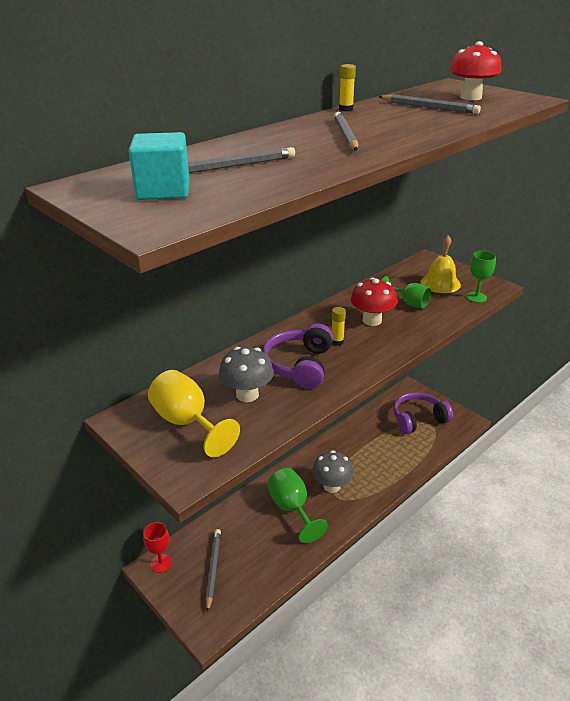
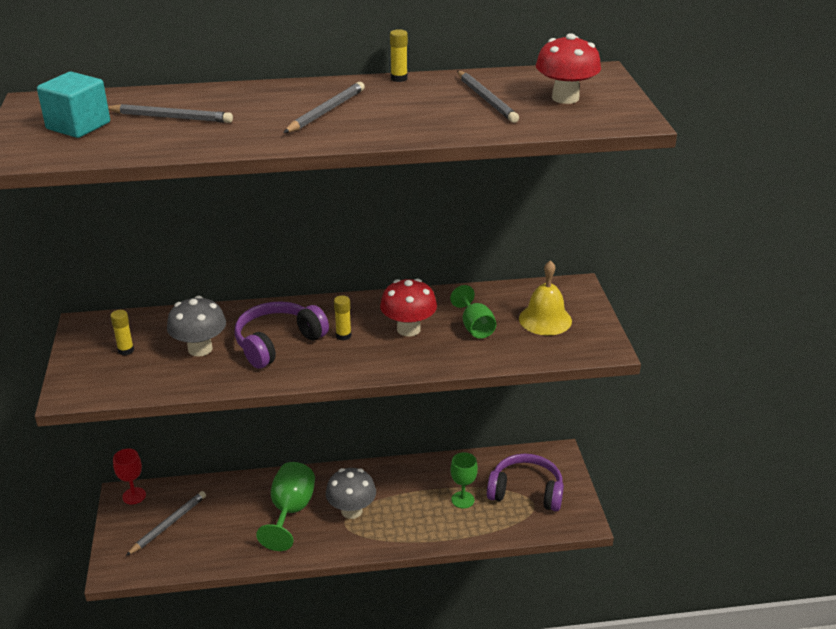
camera: 35 degrees right, 0 degrees up
yellow goblet [148,370,240,457] -> yellow glue stick [110,310,134,355]
green goblet [466,251,496,303] -> green goblet moved to [450,452,478,509]

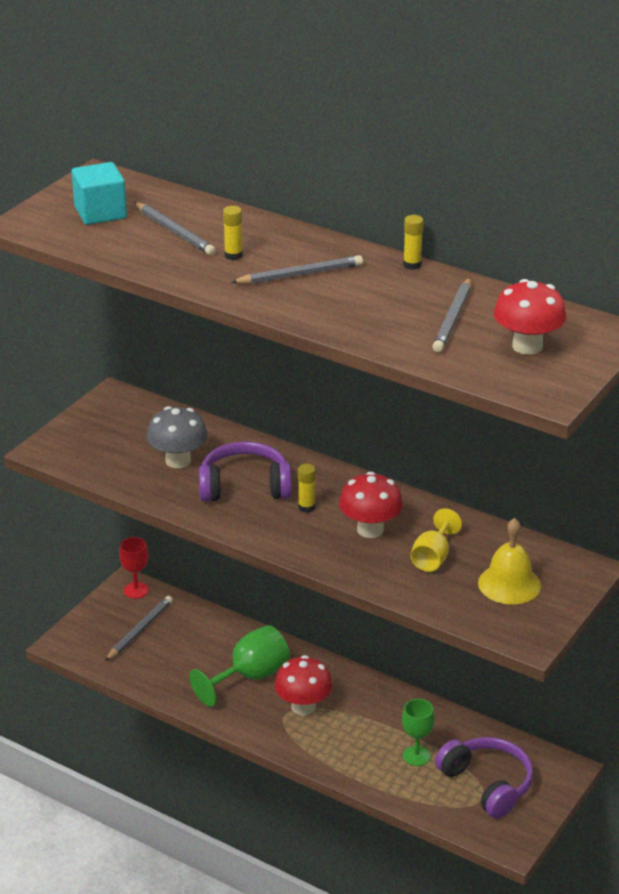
camera: 40 degrees right, 0 degrees up
yellow glue stick [110,310,134,355] -> yellow glue stick moved to [223,206,243,260]
grey pencil [126,491,206,556] -> grey pencil turned 45 degrees counterclockwise [105,596,173,661]
grey mushroom [326,468,376,519] -> red mushroom [274,655,333,716]
green goblet [450,285,496,339] -> yellow goblet [410,508,462,572]

